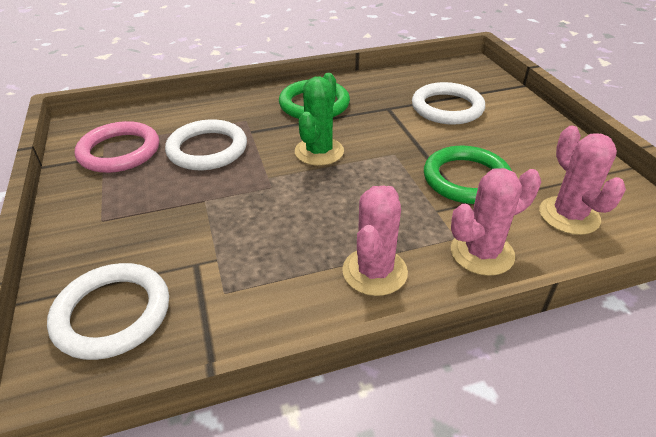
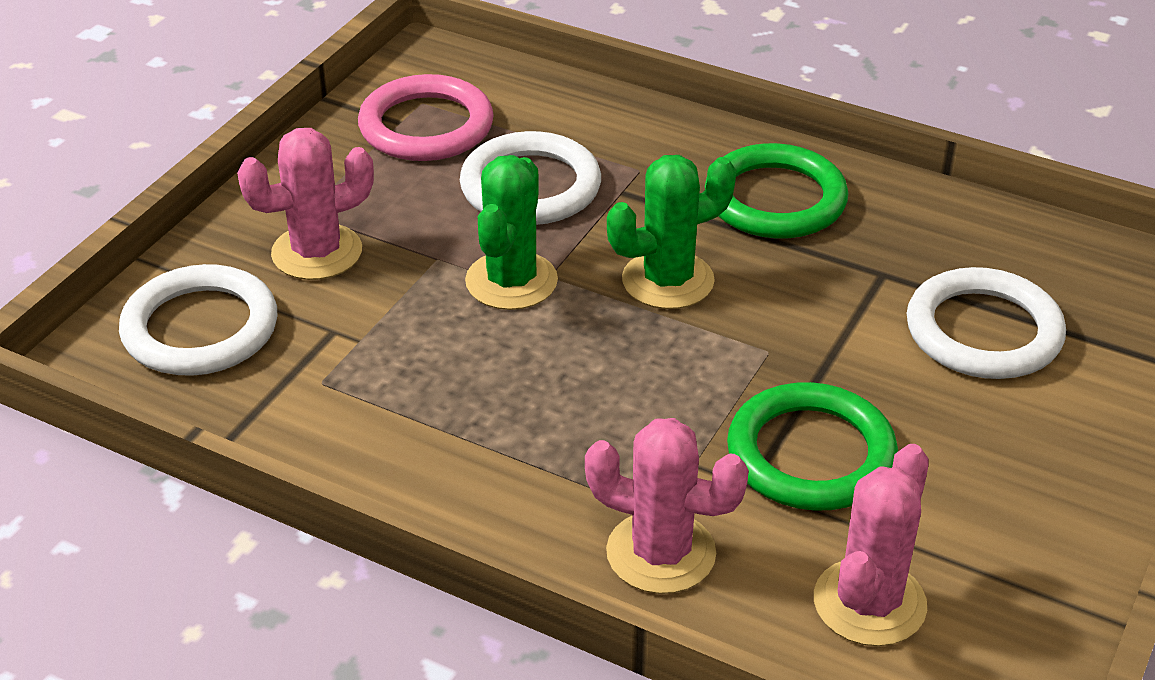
camera: 45 degrees right, 0 degrees up
pink cactus [342,186,408,296] -> pink cactus moved to [237,128,374,280]
none -> green cactus [465,155,558,310]

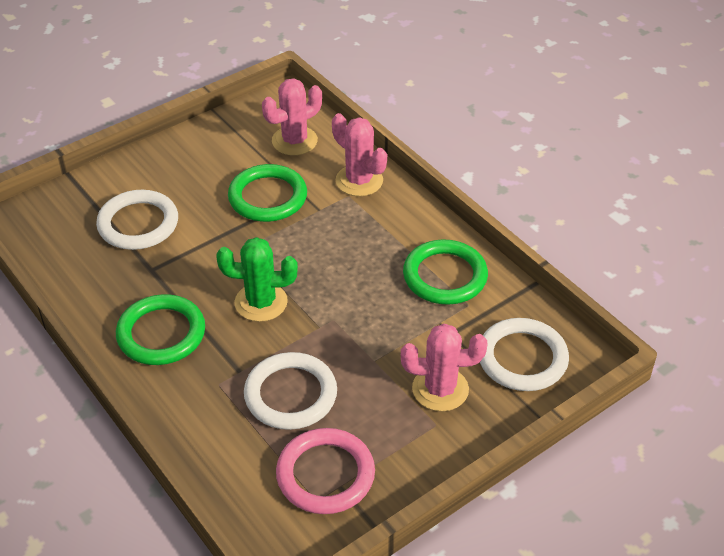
camera: 155 degrees left, 5 degrees up
green cactus [465,155,558,310] -> none
none -> green ring [403,239,488,305]

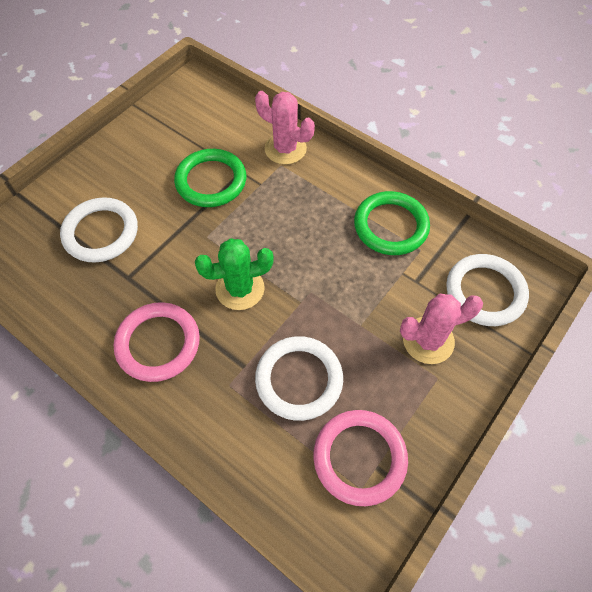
camera: 15 degrees left, 15 degrees up
green ring [116,294,205,365] -> pink ring [114,302,200,382]
pink cactus [262,78,322,155] -> none

